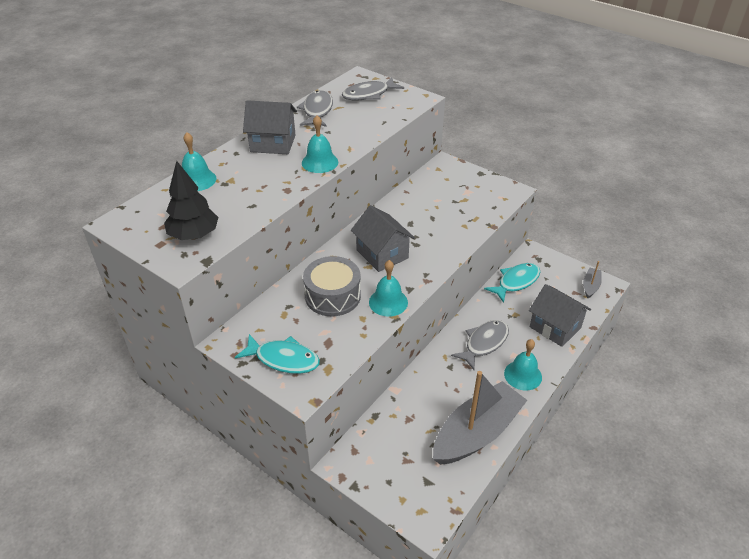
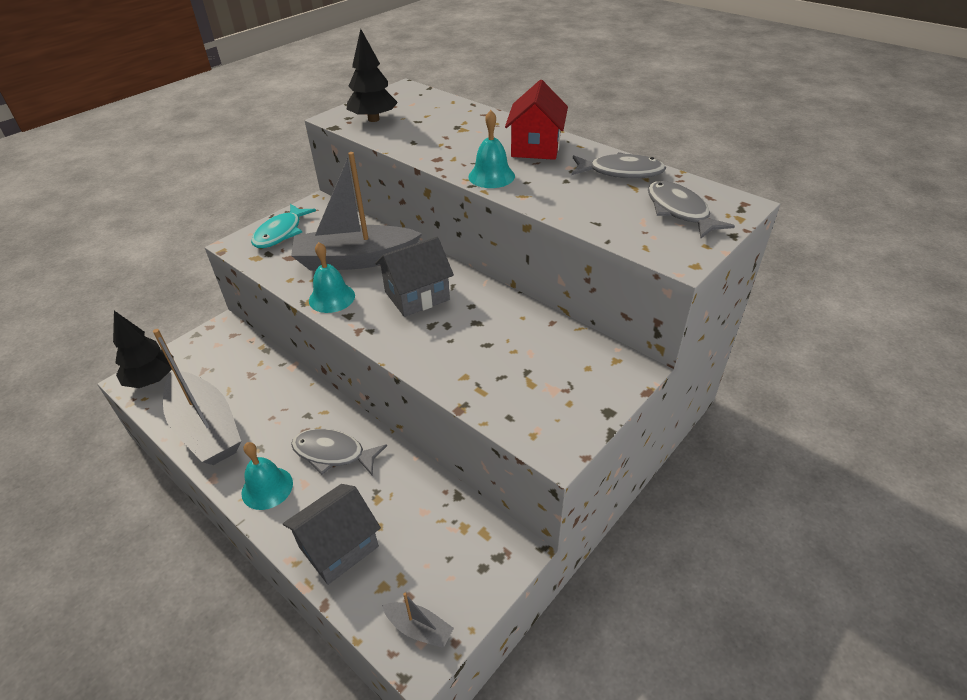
camera: 95 degrees right, 0 degrees up
turquoise bell [182,132,217,191] -> none
grey house [243,100,297,154] -> red house [505,80,568,160]
grey drum [303,256,361,316] -> grey boat [291,152,422,271]
grey fish [451,320,509,370] -> grey fish turned 150 degrees clockwise [291,429,387,476]
turquoise fish [484,263,540,303] -> none
none -> black tree [113,311,174,388]

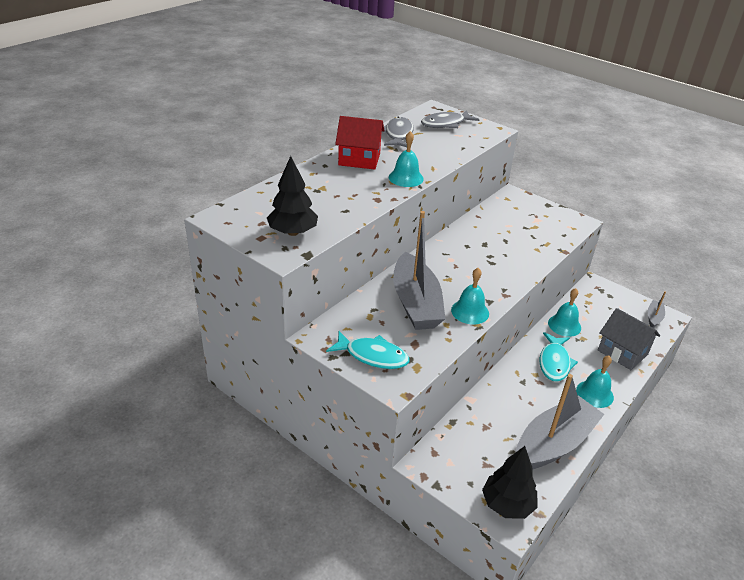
camera: 95 degrees left, 5 degrees down
grey fish [291,429,387,476] -> turquoise fish [539,332,578,381]
grey house [375,237,454,317] -> none
none -> turquoise bell [548,288,581,337]

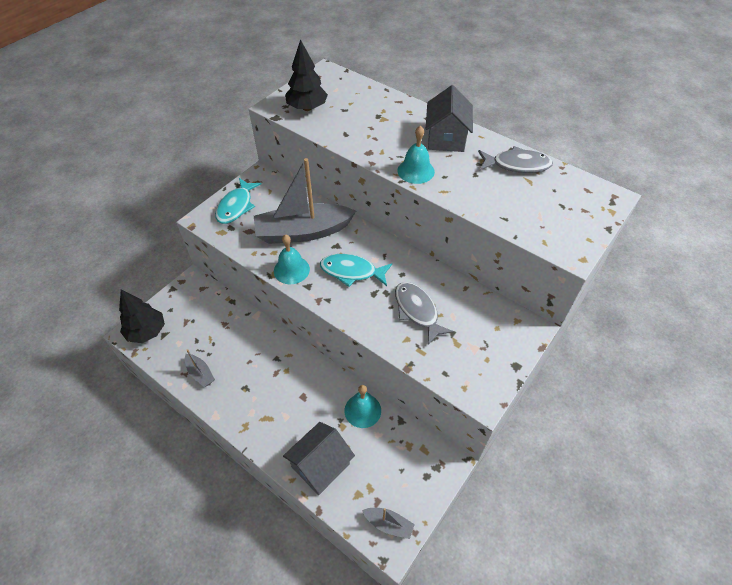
camera: 90 degrees right, 15 degrees up
red house [335,116,384,170] -> grey house [426,85,473,152]
grey fish [421,110,479,128] -> grey fish moved to [395,282,454,345]
grey boat [516,374,604,469] -> grey boat [185,349,215,387], size x0.43
turquoise fish [539,332,578,381] -> turquoise fish moved to [320,254,392,287]
turquoise bell [576,355,614,408] -> none

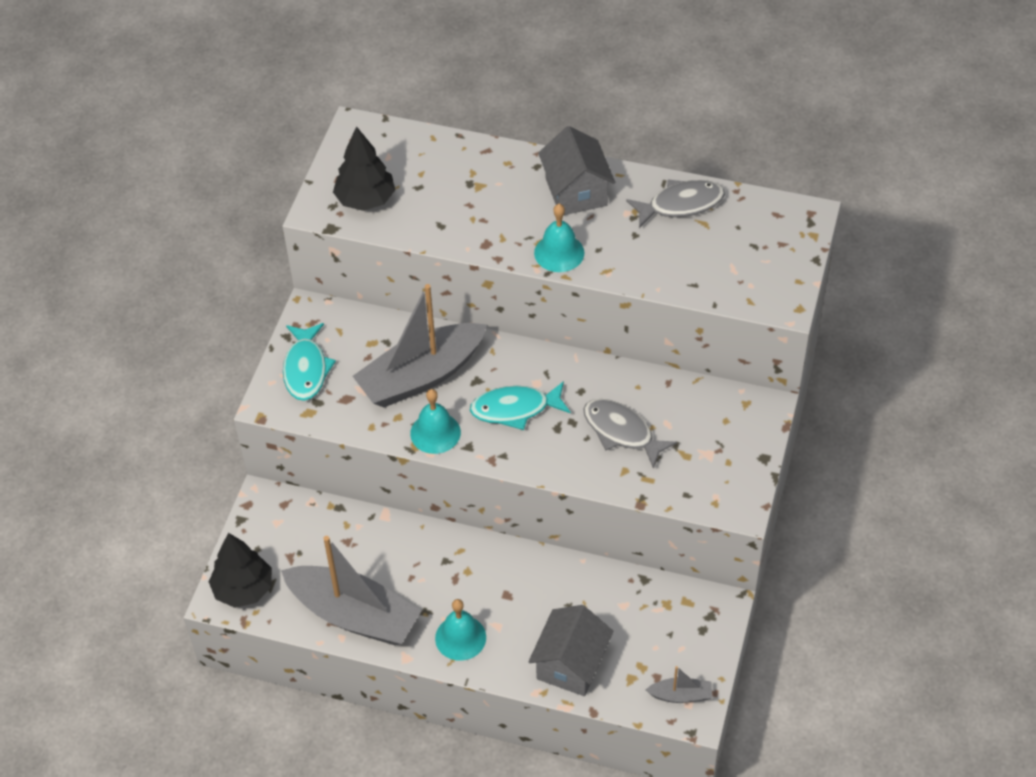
camera: 20 degrees left, 0 degrees up
grey boat [185,349,215,387] -> grey boat [281,536,421,645], size x2.32
turquoise bell [344,385,381,428] -> turquoise bell moved to [435,599,486,661]

